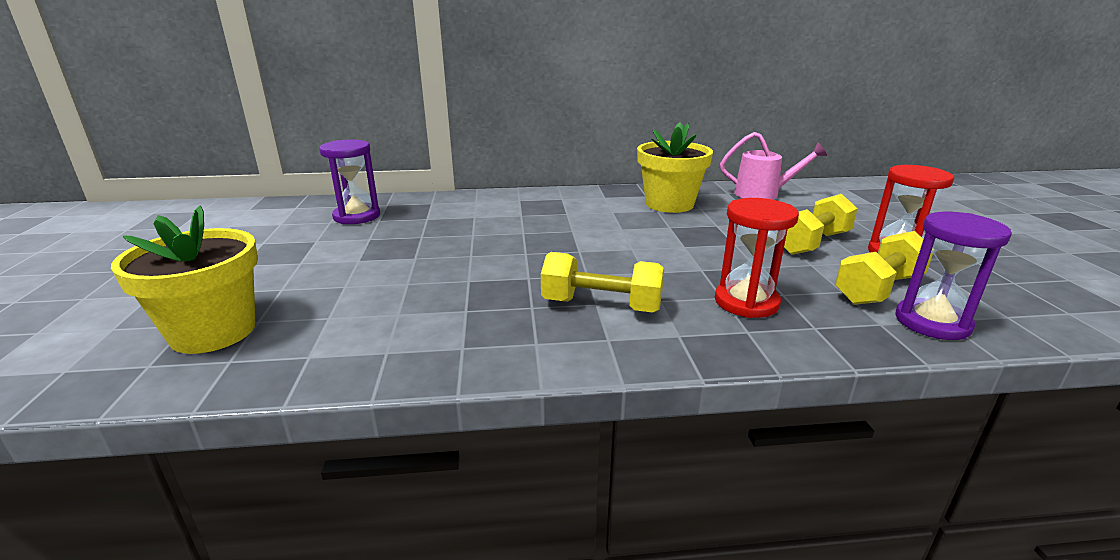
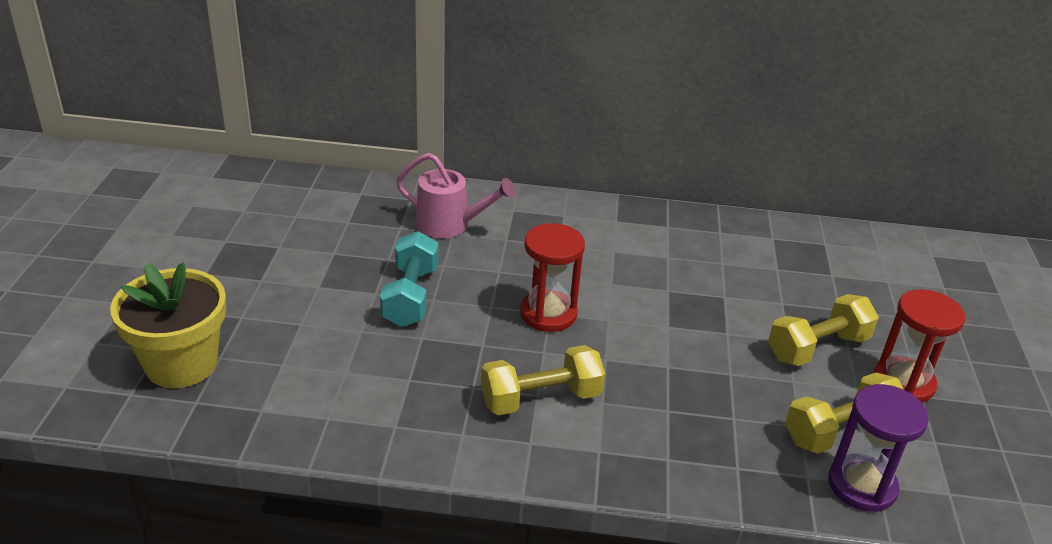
camera: 10 degrees right, 10 degrees up
purple hourglass [319,140,380,224] -> none
yellow dumbbell [541,252,664,313] -> yellow dumbbell turned 45 degrees counterclockwise [481,345,605,415]
yellow flower pot [637,123,713,213] -> none
red hourglass [715,198,799,318] -> red hourglass moved to [520,223,585,332]
pink watering can [720,132,827,200] -> pink watering can moved to [396,153,516,238]
none -> turquoise dumbbell [380,231,439,327]

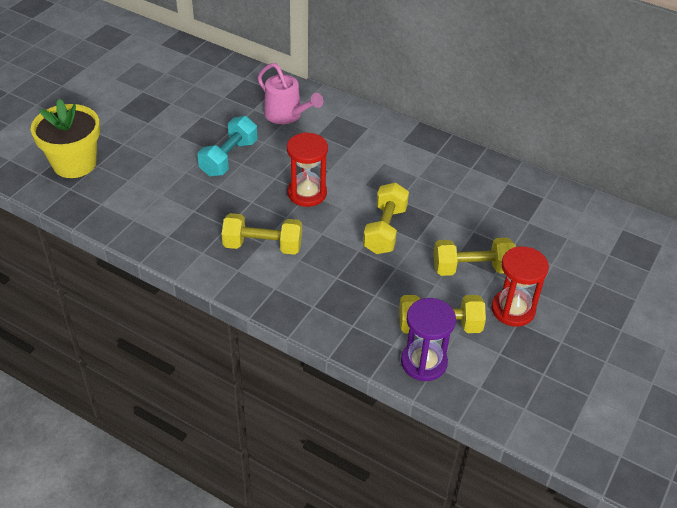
camera: 25 degrees right, 10 degrees up
none -> yellow dumbbell [363,183,409,254]

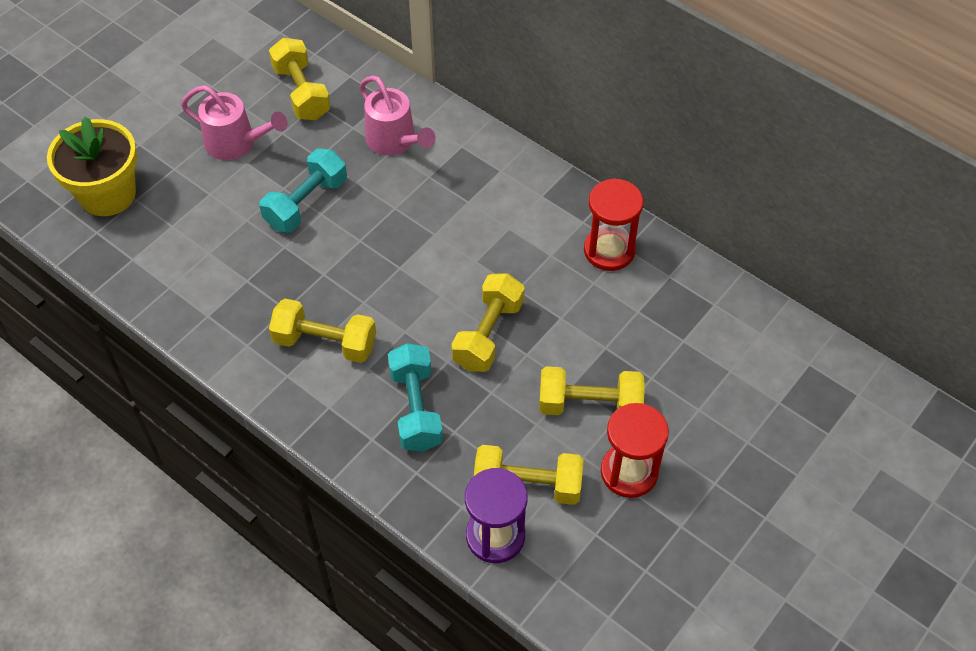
camera: 10 degrees right, 10 degrees up
red hourglass [287,132,328,207] -> red hourglass moved to [584,178,643,271]
none -> pink watering can [181,85,288,160]
none -> yellow dumbbell [269,38,331,120]
none -> turquoise dumbbell [388,343,443,452]

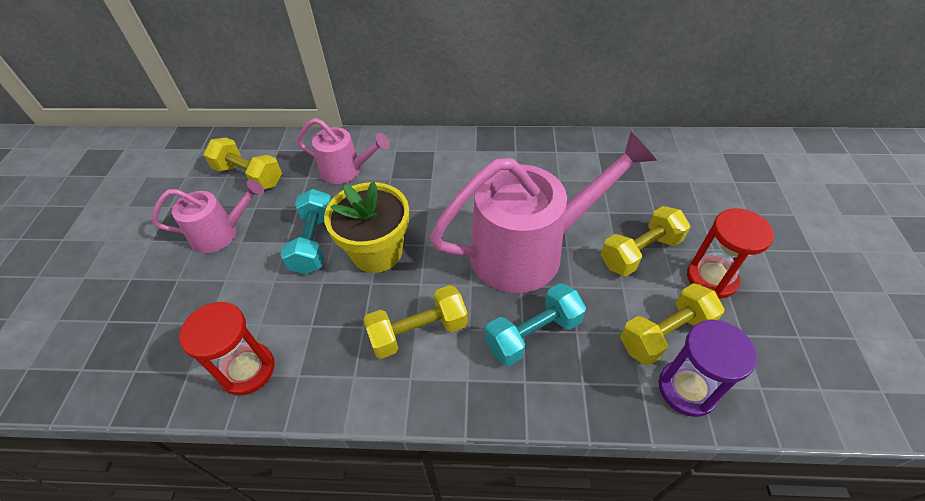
camera: 35 degrees left, 5 degrees down
yellow flower pot [47,117,137,216] -> yellow flower pot moved to [324,182,409,273]
turquoise dumbbell [388,343,443,452] -> turquoise dumbbell turned 75 degrees counterclockwise [485,283,586,366]
yellow dumbbell [451,274,525,372] -> pink watering can [430,131,657,293]
red hourglass [584,178,643,271] -> red hourglass moved to [179,302,274,395]

